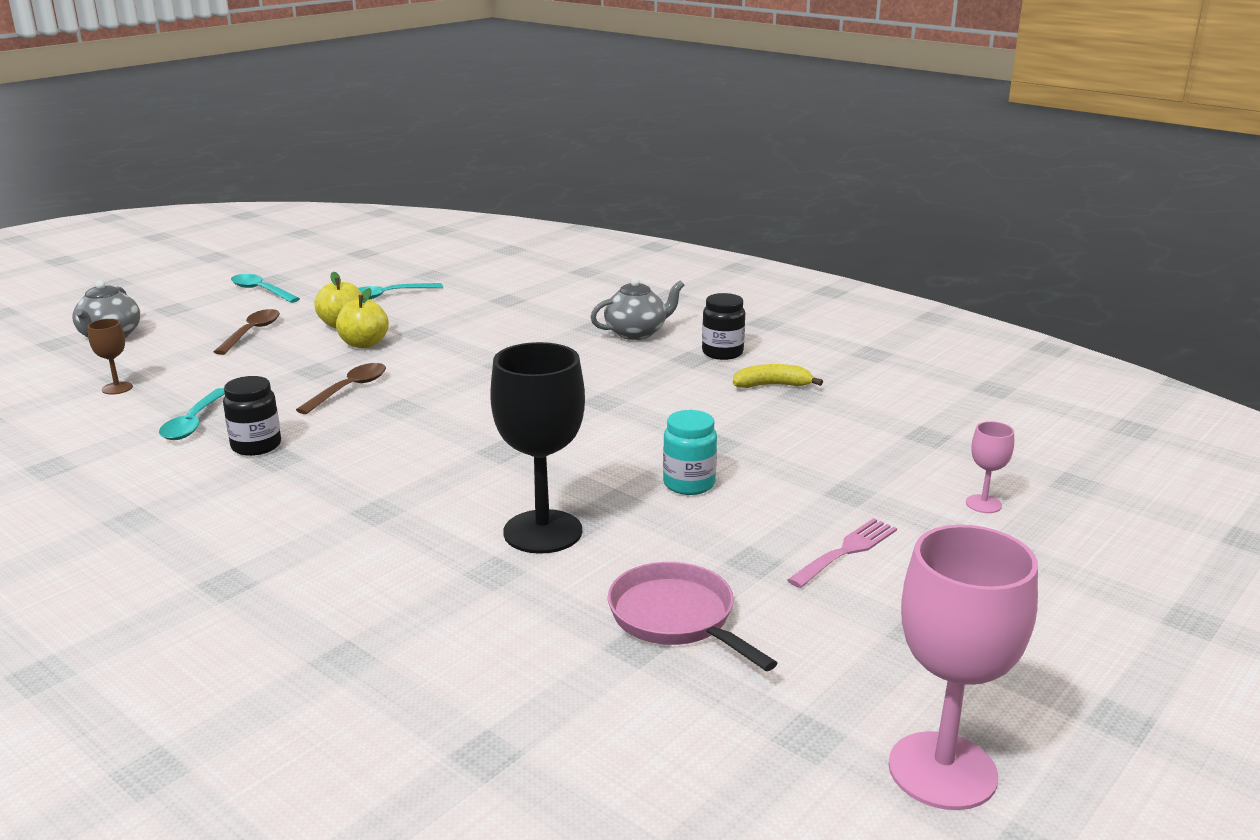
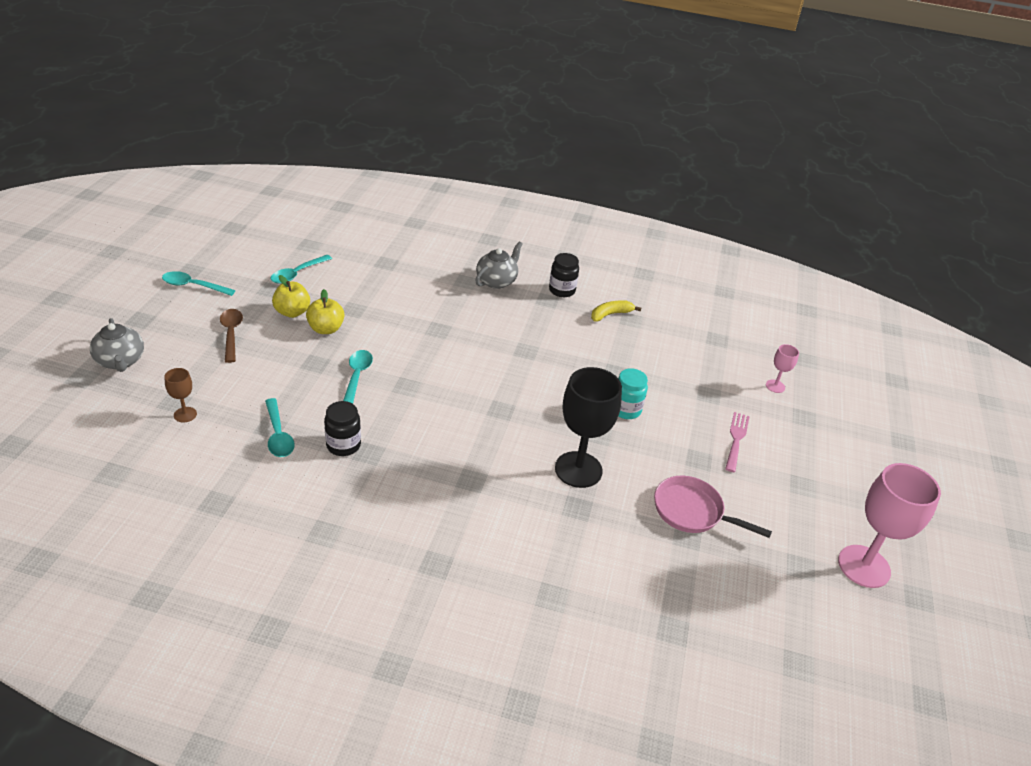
camera: 30 degrees left, 15 degrees up
brown spoon [296,363,386,414] -> turquoise spoon [343,350,373,404]

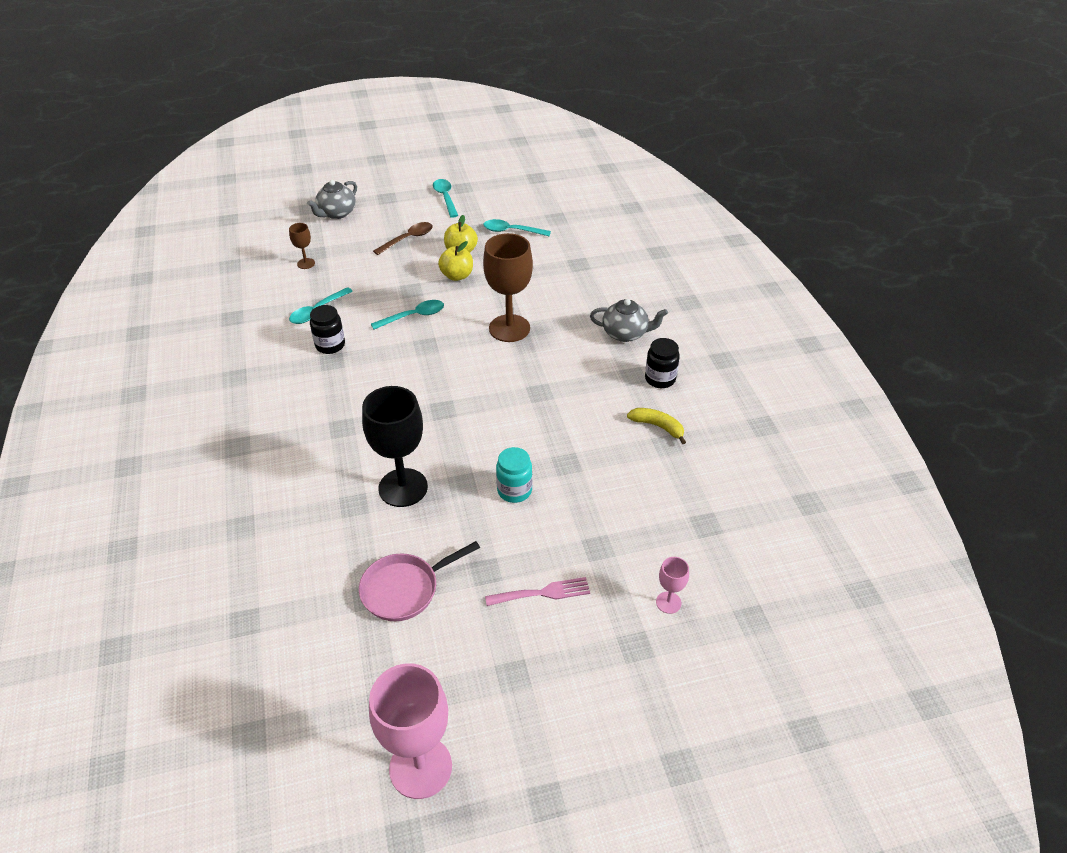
camera: 65 degrees right, 5 degrees up
pink pan [654,476,772,538] -> pink pan turned 120 degrees counterclockwise [359,541,480,621]
none -> brown goblet [483,233,533,342]

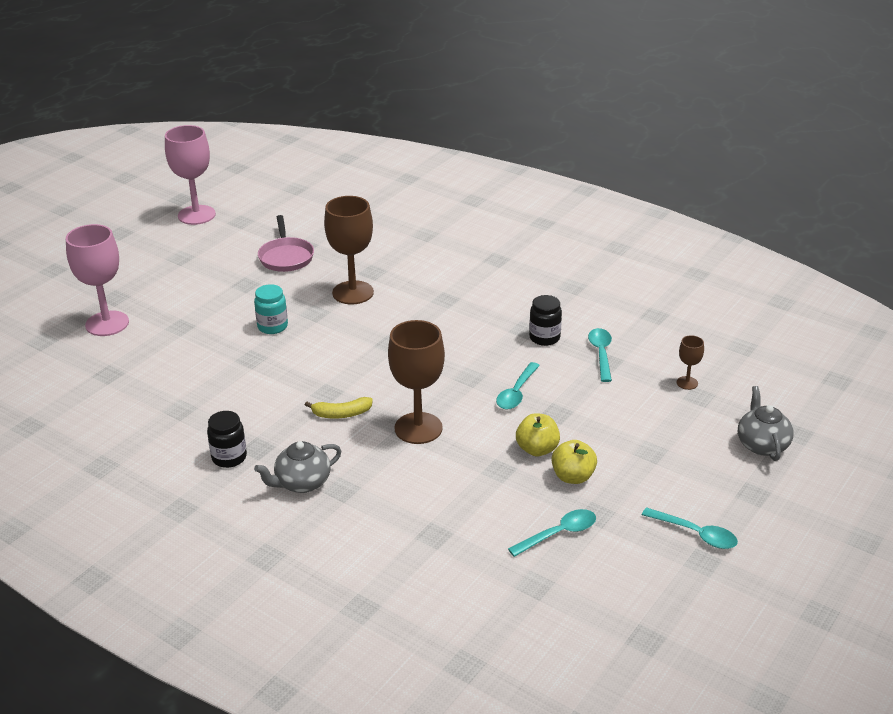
camera: 140 degrees right, 10 degrees down
pink pan [359,541,480,621] -> pink pan turned 150 degrees clockwise [258,215,314,272]
black goblet [362,386,428,507] -> brown goblet [324,196,374,304]
brown spoon [373,222,433,255] -> none
pink fork [485,577,590,606] -> none
yellow banana [627,408,686,444] -> yellow banana moved to [305,397,373,418]
pink goblet [656,557,689,614] -> pink goblet [66,224,129,336], size x2.16

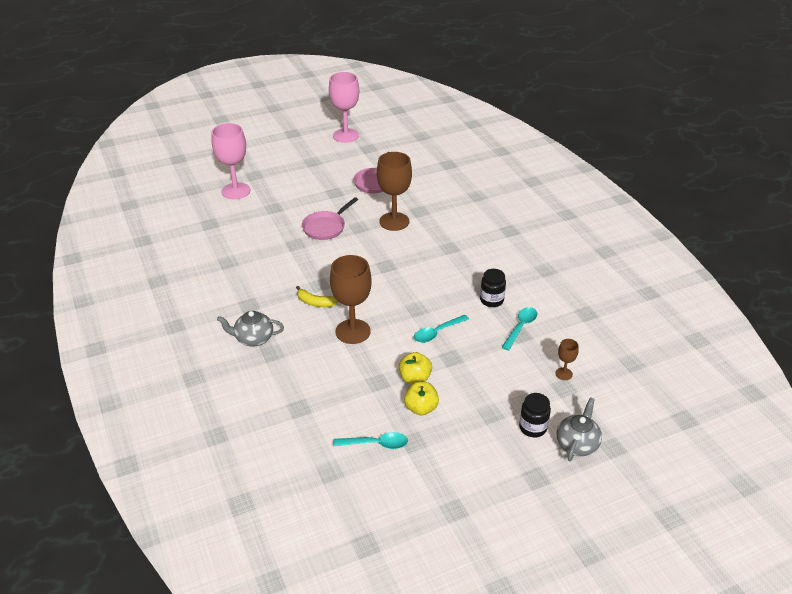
camera: 30 degrees right, 5 degrees up
black jar [207,411,247,468] -> black jar moved to [519,393,551,437]
turquoise jar [254,284,288,334] -> pink pan [302,197,358,240]
turquoise spoon [642,507,738,549] -> none

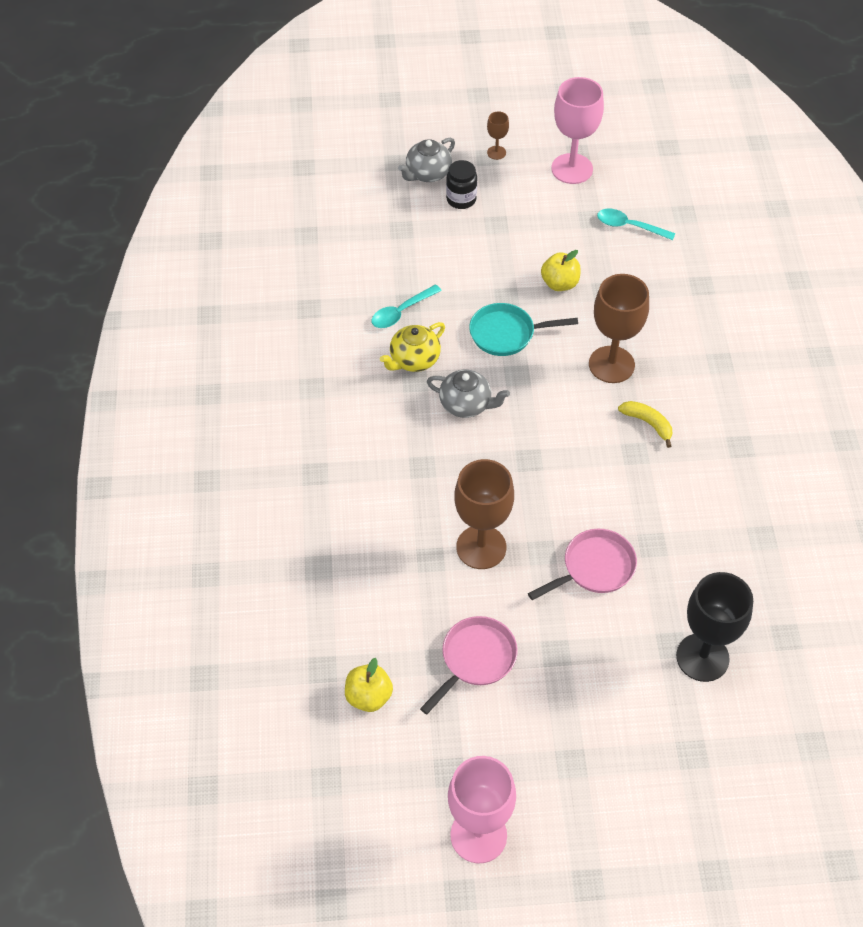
camera: 160 degrees left, 15 degrees up
pink goblet [211,123,250,199] -> pink goblet moved to [551,77,604,184]
grey teapot [217,311,284,347] -> grey teapot moved to [427,370,510,418]
yellow apple [404,382,439,415] -> yellow apple moved to [345,658,393,712]
turquoise spoon [414,315,469,343] -> turquoise pan [469,303,578,356]
black jar [480,269,506,307] -> yellow teapot [380,322,445,372]
brown goblet [555,339,579,380] -> brown goblet moved to [487,111,509,160]
none -> black goblet [676,572,753,682]

